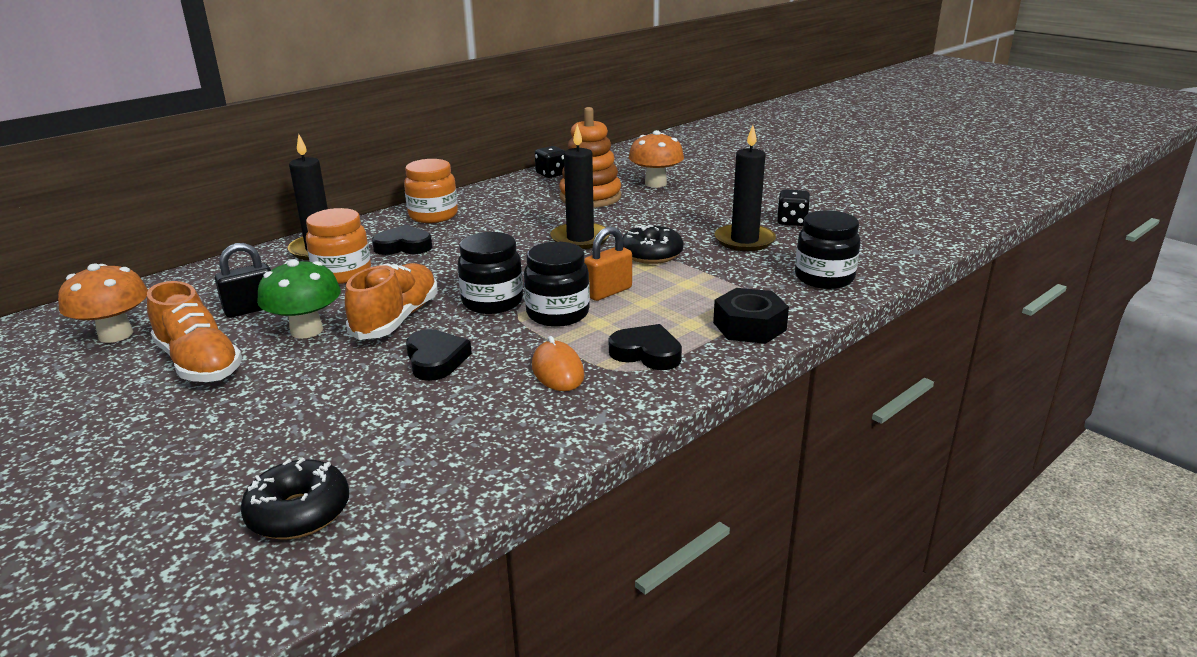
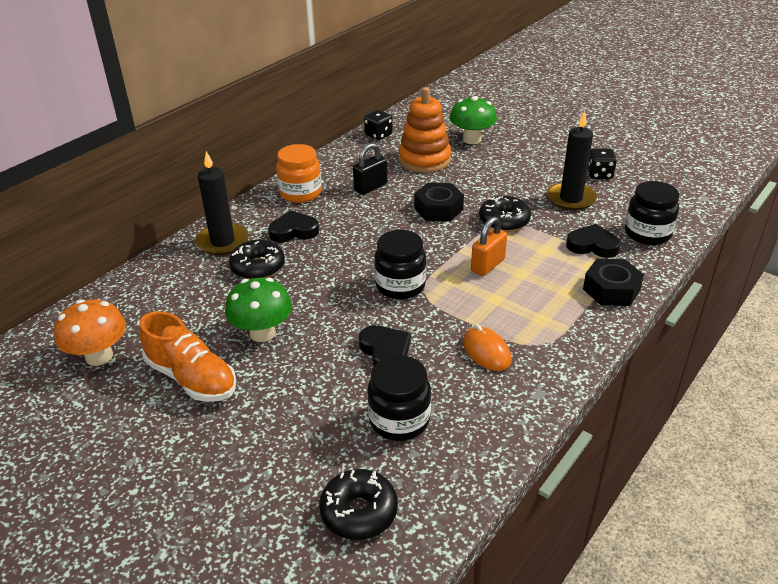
camera: 10 degrees left, 10 degrees up
black padlock [215,243,271,318] -> black padlock moved to [353,143,387,195]
orange jar [306,208,371,284] -> black donut [229,240,285,279]
orange shoe [345,263,438,340] -> none
black jar [524,242,590,327] -> black jar moved to [367,355,431,441]
black candle [550,124,609,249] -> black nut [414,183,464,221]
black heart [609,324,682,370] -> black heart moved to [566,224,621,258]
orange mushroom [629,130,684,188] -> green mushroom [450,96,497,144]

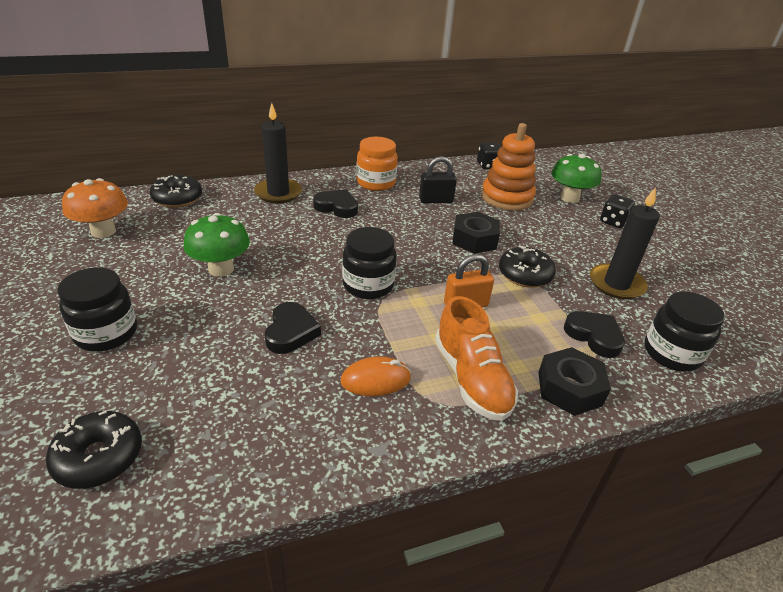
camera: 30 degrees right, 0 degrees up
orange shoe [139,311,236,402] -> orange shoe moved to [435,296,518,421]
black donut [229,240,285,279] -> black donut moved to [150,175,202,208]
black jar [367,355,431,441] -> black jar moved to [57,267,137,352]
orange mouse [463,324,511,371] -> orange mouse turned 75 degrees clockwise [341,356,411,396]
black dice [588,148,617,179] -> black dice moved to [600,194,635,228]

